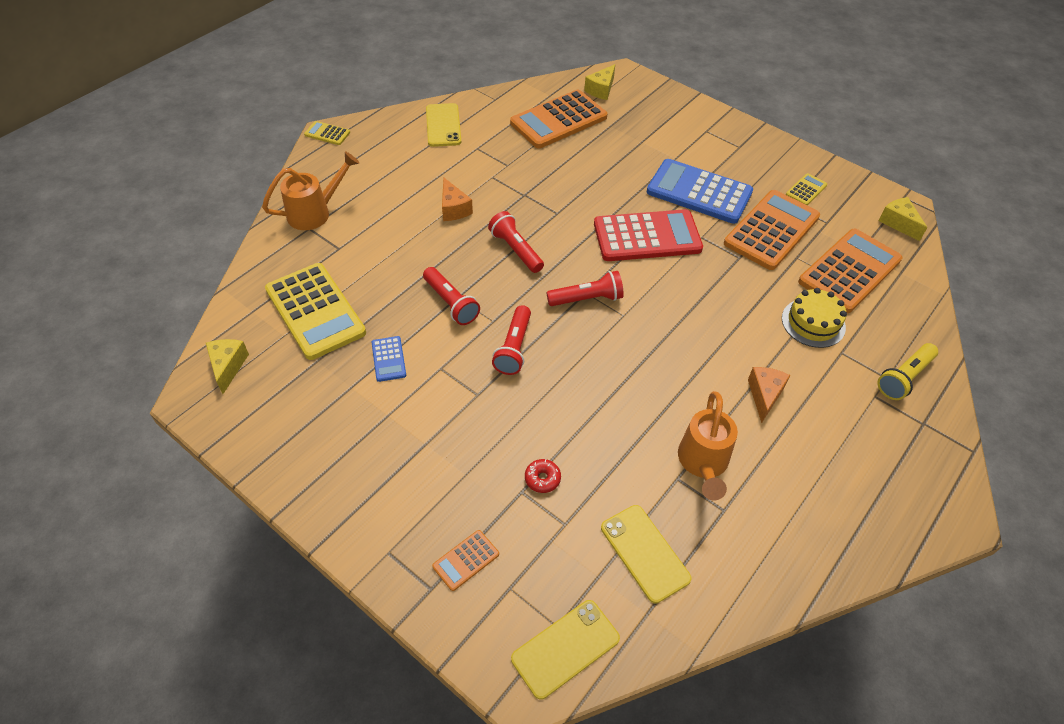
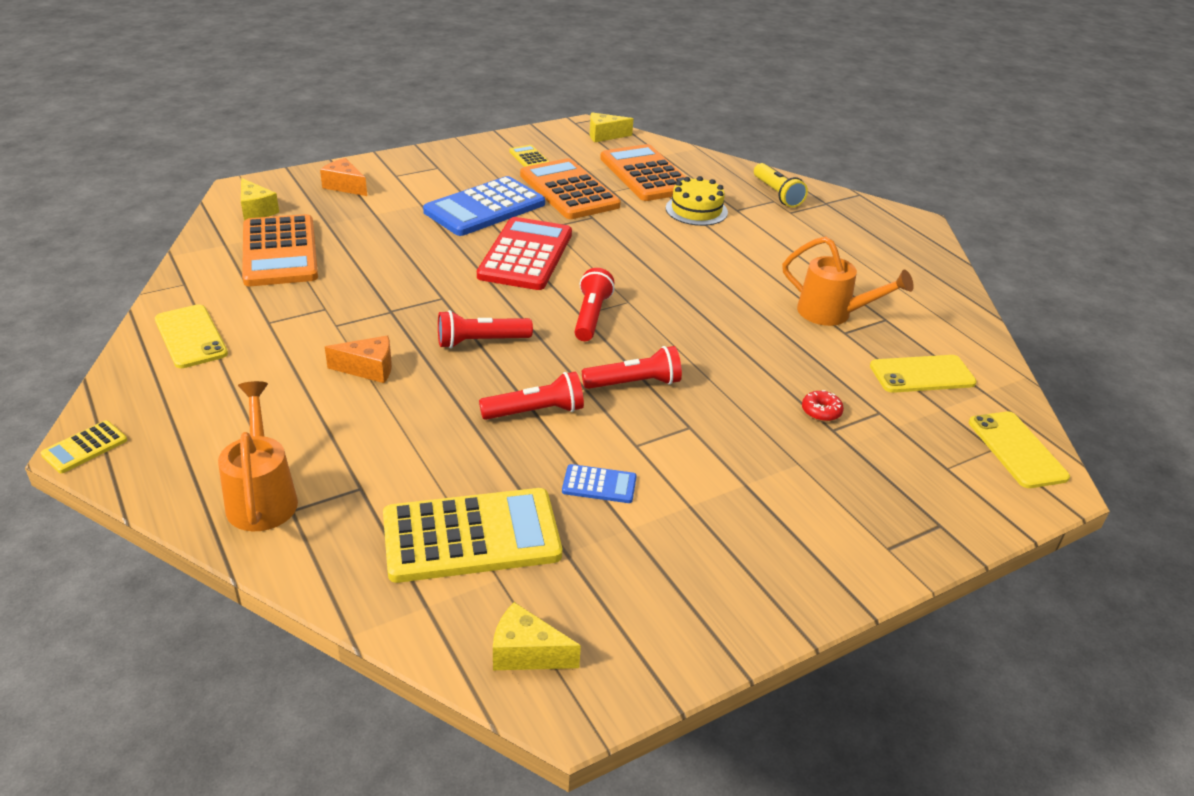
camera: 70 degrees left, 15 degrees down
yellow phone [426,103,461,147] -> yellow phone turned 45 degrees clockwise [155,304,228,368]
orange calculator [432,530,499,591] -> none
red flashlight [492,305,531,375] -> red flashlight turned 45 degrees counterclockwise [582,346,682,389]
orange cheese [748,367,790,423] -> orange cheese moved to [320,158,367,196]

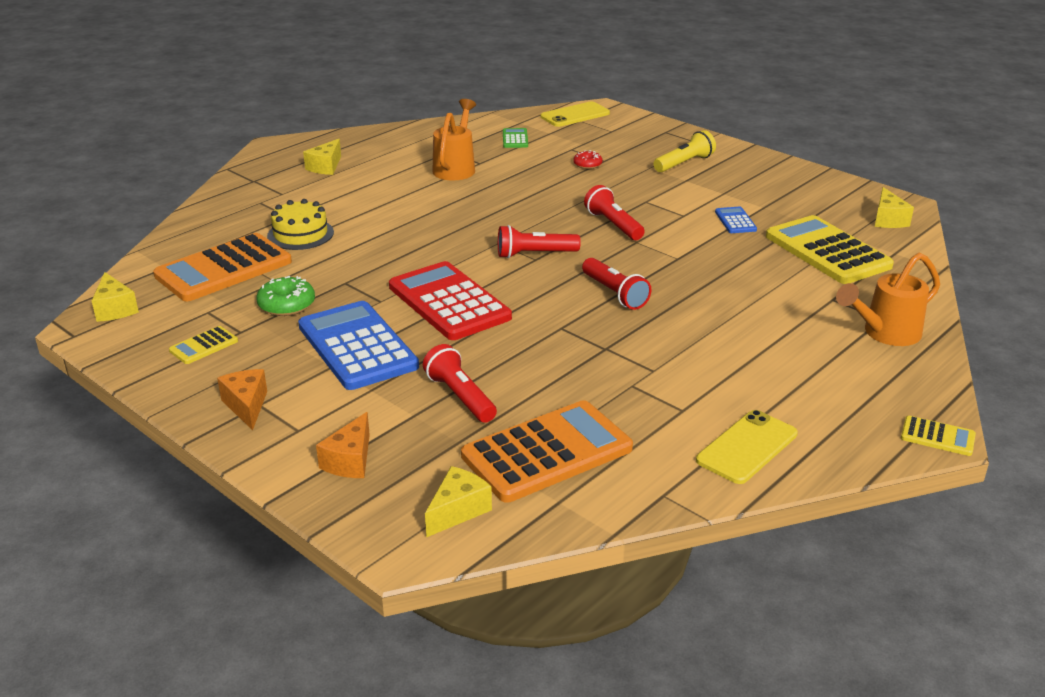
camera: 105 degrees left, 5 degrees down
orange cheese [325,335,392,383] -> orange cheese moved to [217,369,267,430]
blue calculator [423,176,545,236] -> blue calculator turned 150 degrees counterclockwise [298,301,419,390]
red calculator [477,217,572,290] -> red calculator turned 60 degrees clockwise [389,261,512,340]
red flashlight [479,372,584,420] -> red flashlight moved to [423,344,497,423]
orange calculator [520,158,621,219] -> green donut [257,276,315,316]
yellow flashlight [754,163,808,208] -> yellow flashlight moved to [653,130,716,172]
yellow phone [870,355,977,393] -> green calculator [503,128,528,148]
none -> yellow cheese [303,139,341,175]

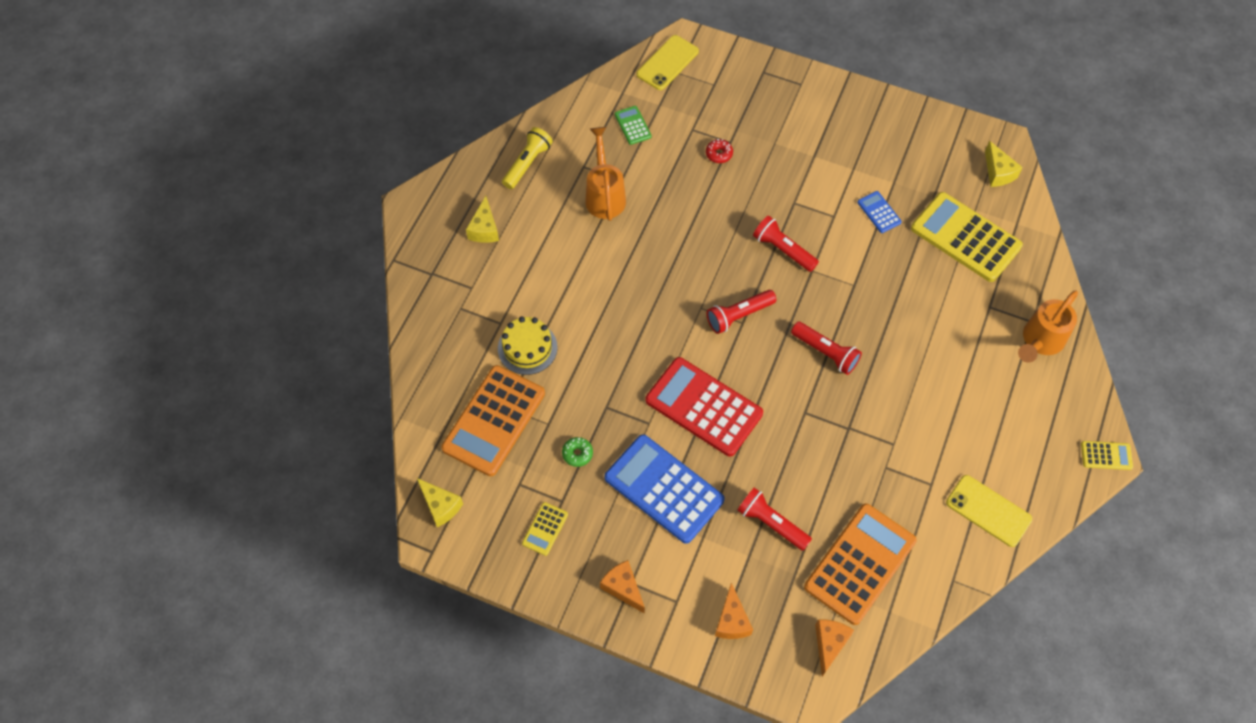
camera: 20 degrees left, 30 degrees up
green donut [257,276,315,316] -> green donut [562,437,593,467], size x0.64
yellow cheese [425,466,492,537] -> orange cheese [815,619,854,677]
yellow flashlight [653,130,716,172] -> yellow flashlight moved to [502,127,553,189]
yellow phone [696,410,798,484] -> yellow phone turned 75 degrees counterclockwise [946,475,1032,547]

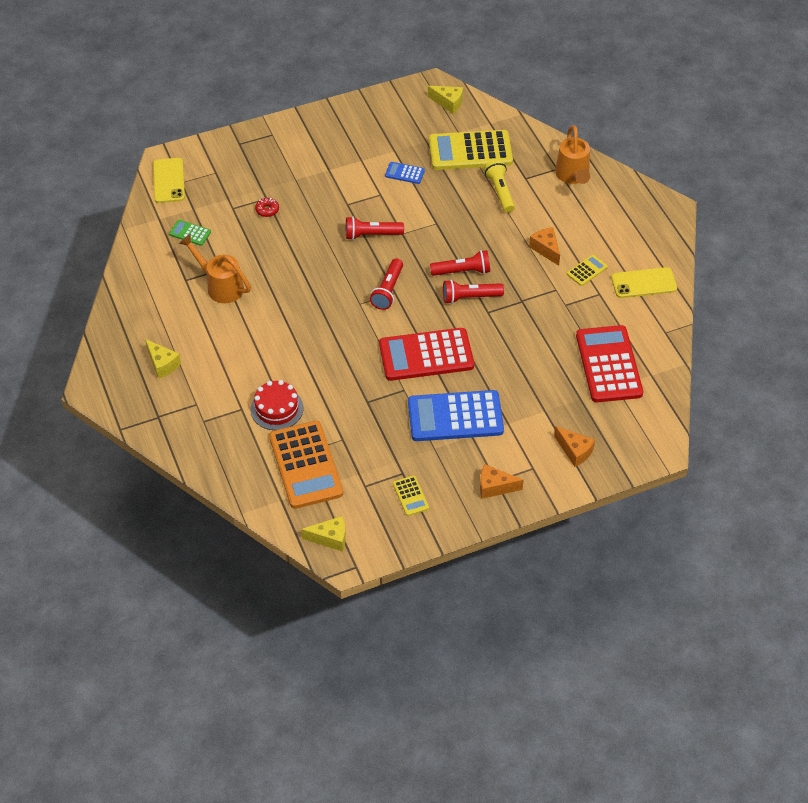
camera: 45 degrees left, 10 degrees down
yellow cake [498,317,558,375] -> red cake [251,380,303,430]
yellow flashlight [502,127,553,189] -> yellow flashlight moved to [484,160,515,213]
green donut [562,437,593,467] -> none
red flashlight [738,488,812,551] -> red flashlight moved to [443,280,504,304]
orange calculator [804,504,917,625] -> red calculator [576,325,643,402]
orange cheese [815,619,854,677] -> orange cheese moved to [529,227,560,266]
yellow calculator [1081,441,1133,470] -> yellow calculator moved to [567,255,608,286]

